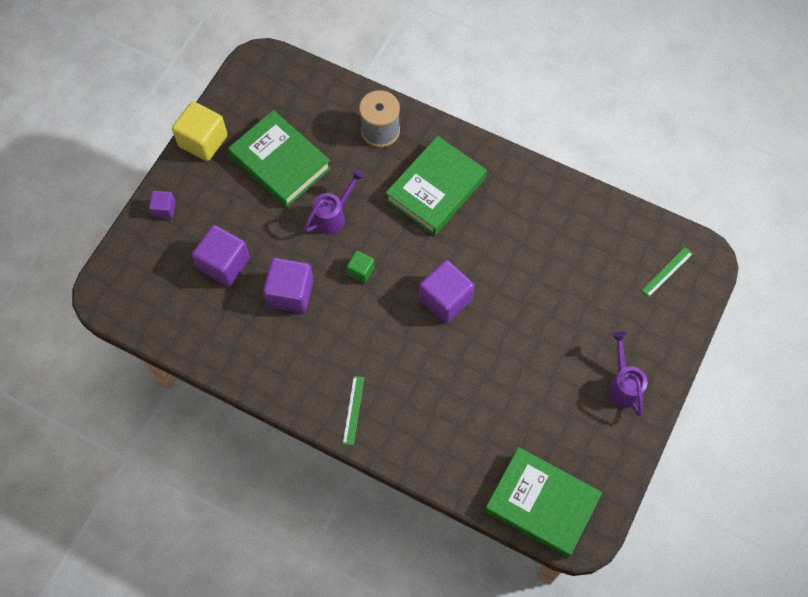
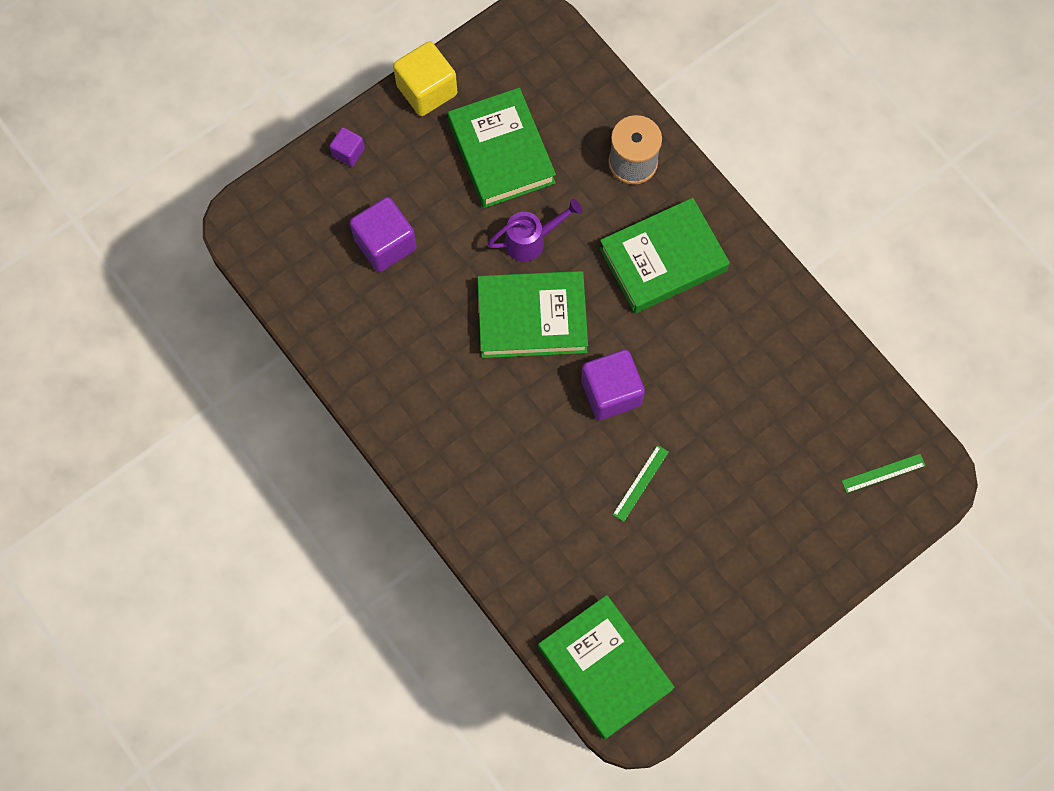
camera: 25 degrees right, 5 degrees up
purple cube [263,258,313,313] -> none
green ruler [342,376,365,445] -> green ruler moved to [613,445,669,522]
green cube [347,251,375,283] -> green book [477,271,588,358]
purple watering can [608,331,647,416] -> none

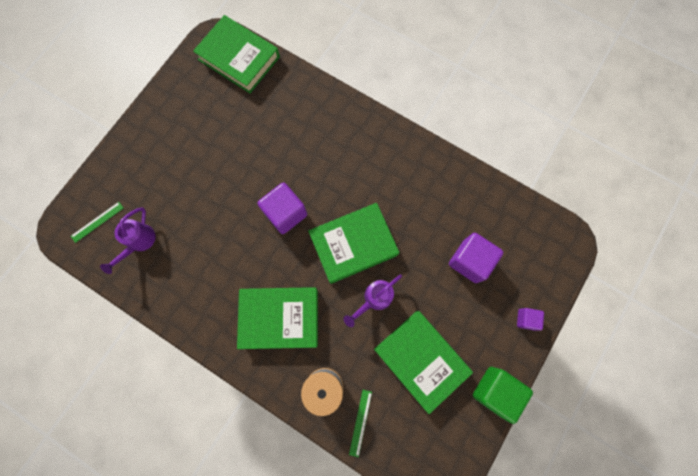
camera: 160 degrees right, 5 degrees up
yellow cube [393,41,457,116] -> green cube [473,367,533,424]
green book [599,198,730,314] -> green book turned 45 degrees clockwise [237,287,318,349]
green ruler [613,445,669,522] -> green ruler moved to [349,390,372,457]
none -> purple watering can [100,207,156,274]

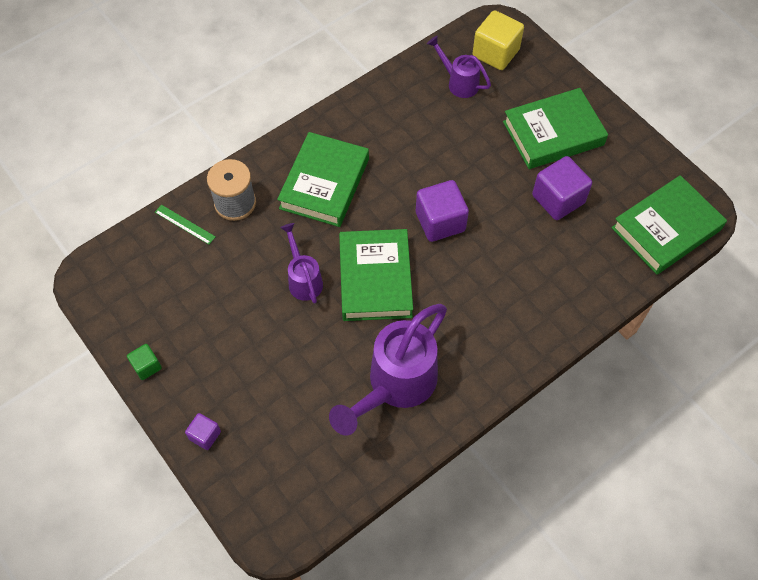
camera: 110 degrees right, 15 degrees down
green ruler [71,202,124,243] -> yellow cube [472,10,524,70]
green book [374,311,473,414] -> green book moved to [503,88,608,169]
purple cube [449,233,503,283] -> purple cube moved to [532,156,592,220]
green cube [473,367,533,424] -> green cube [127,344,162,380], size x0.54
none -> purple watering can [329,304,447,435]

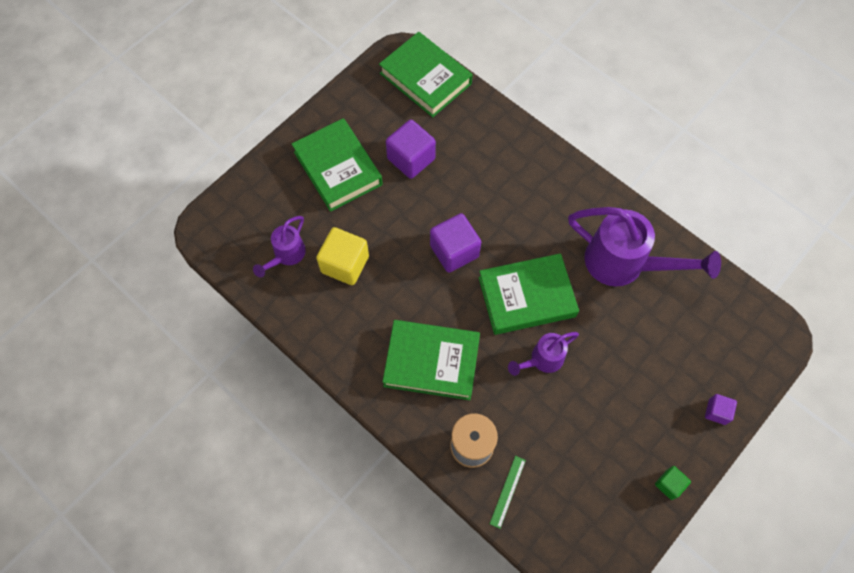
camera: 100 degrees left, 5 degrees up
yellow cube [472,10,524,70] -> yellow cube moved to [316,227,369,285]

